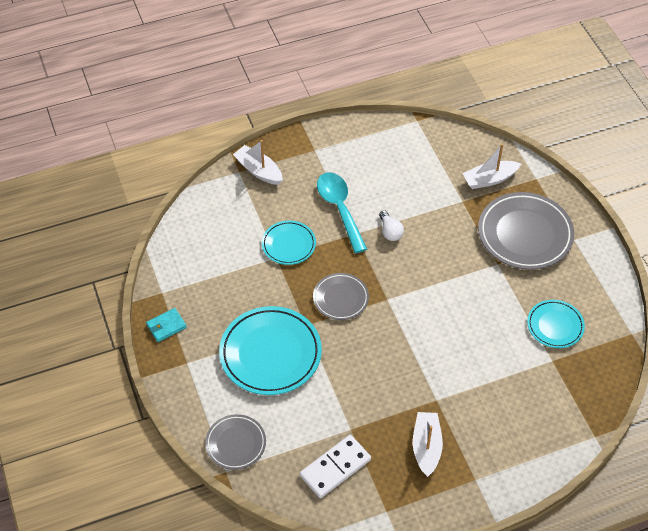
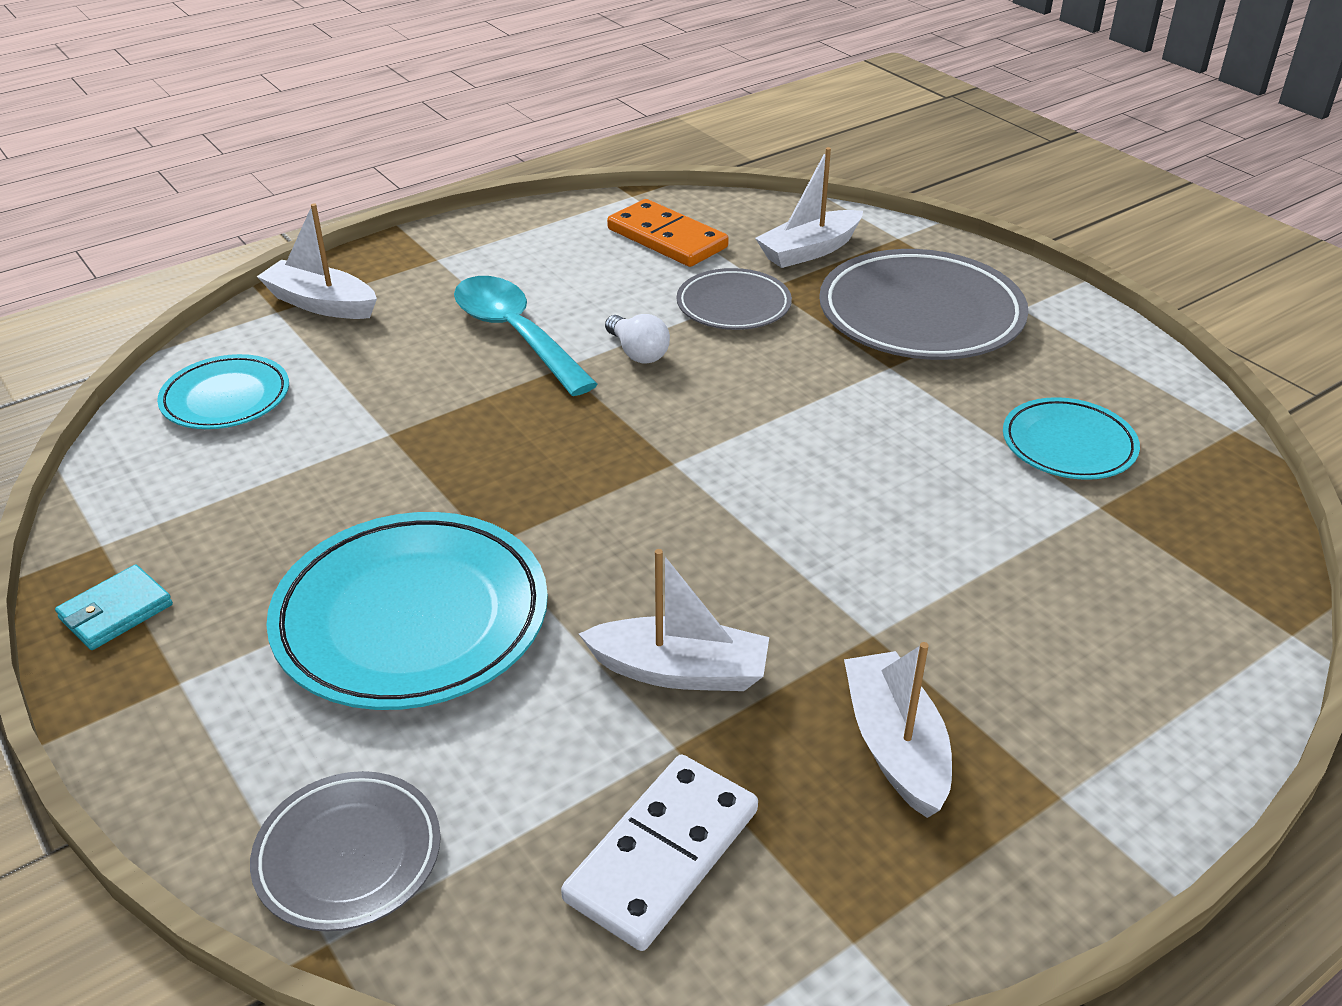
camera: 15 degrees left, 15 degrees down
turquoise plate [262,221,316,265] -> turquoise plate moved to [157,354,289,429]
grey plate [313,273,369,320] -> grey plate moved to [677,268,792,330]
none -> white boat [579,549,769,691]
none -> orange domino [607,199,729,267]

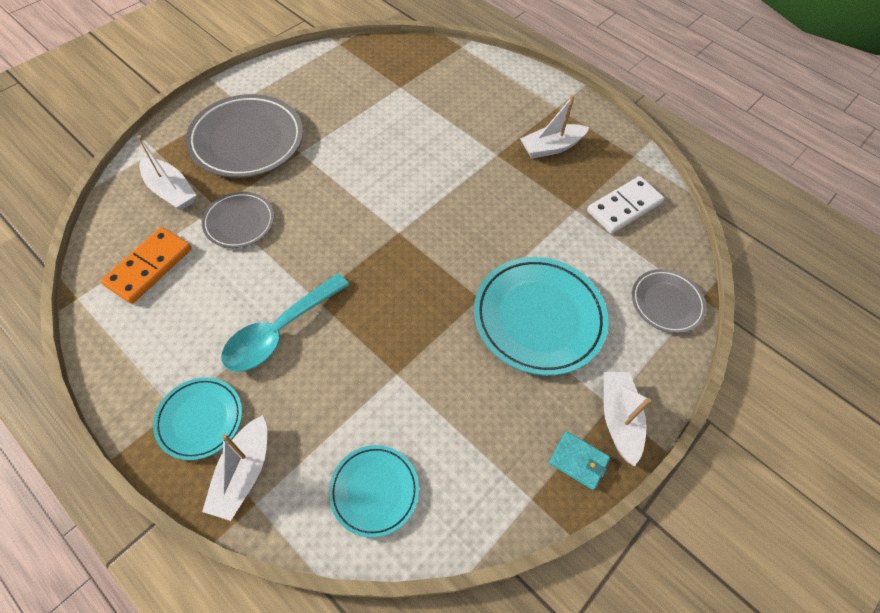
camera: 105 degrees left, 20 degrees up
white domino [561,755,758,951] -> white domino turned 60 degrees counterclockwise [587,176,664,234]
white boat [579,549,769,691] -> white boat moved to [603,372,651,466]
white light bulb [605,314,670,363] -> none
turquoise plate [1003,397,1140,480] -> turquoise plate moved to [153,377,242,460]

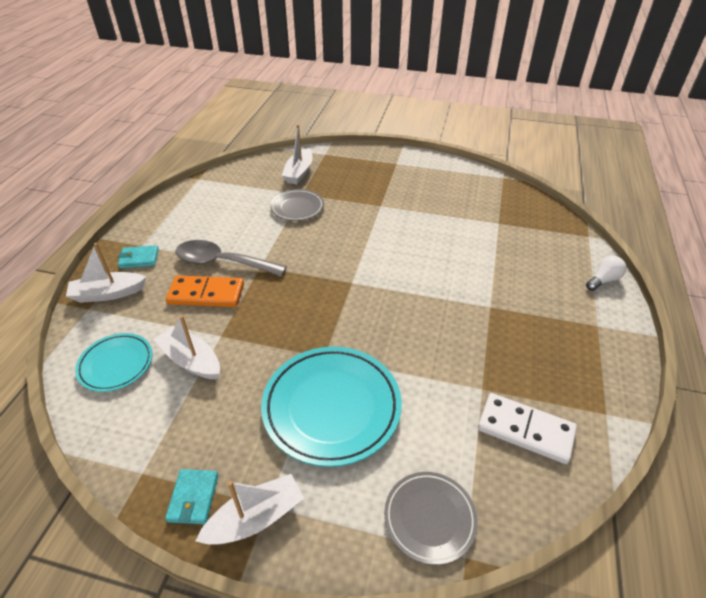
camera: 65 degrees right, 15 degrees down
orange domino [101,227,192,304] -> orange domino moved to [166,275,244,307]
turquoise plate [153,377,242,460] -> turquoise wallet [118,245,159,268]
grey plate [186,94,303,178] -> none
turquoise spoon [221,274,349,372] -> grey spoon [175,240,287,276]
white boat [520,95,589,158] -> white boat moved to [154,315,220,379]
none -> white light bulb [586,256,626,291]

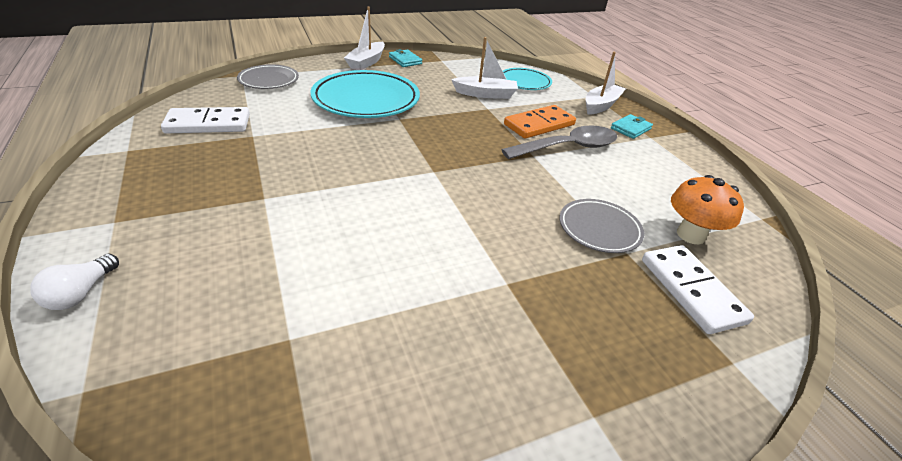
camera: 140 degrees right, 5 degrees down
white boat [282,124,313,184] -> white domino [642,245,754,334]
none -> orange mushroom [671,175,744,244]

